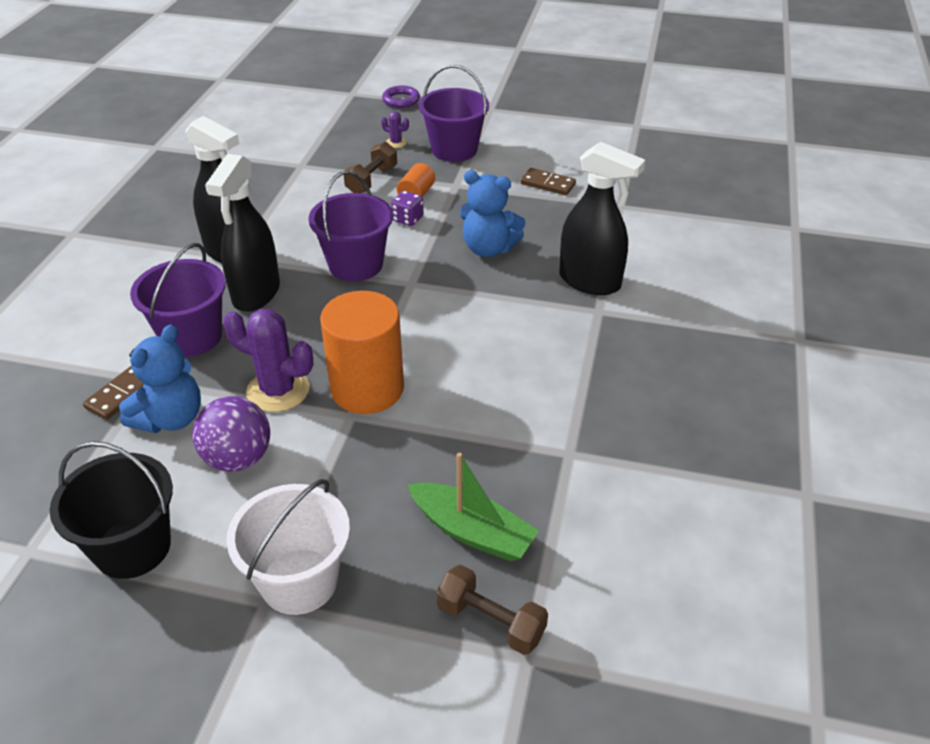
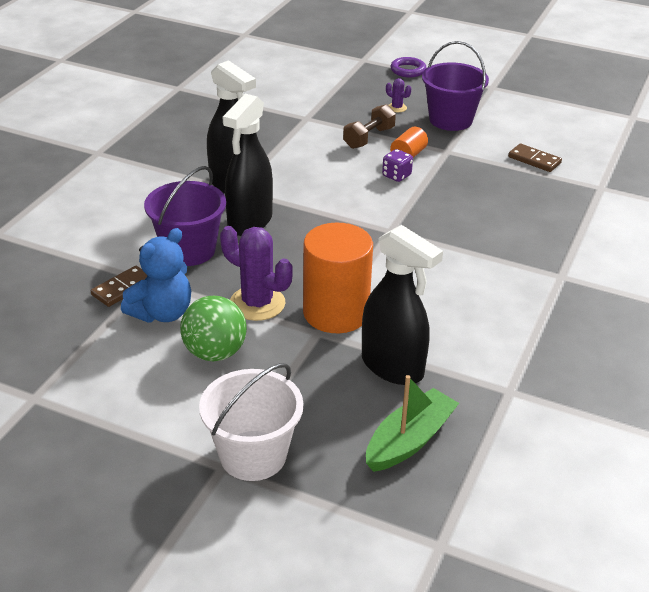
camera: 10 degrees right, 5 degrees down
black bucket [50,441,173,579] -> none
purple ball [192,396,270,472] -> green ball [180,296,247,361]
purple bucket [309,171,393,282] -> none
green boat [408,453,539,562] -> green boat turned 90 degrees counterclockwise [366,375,459,472]
brown dumbbell [436,565,548,655] -> none
blue teddy bear [460,170,526,257] -> none
black spray bottle [559,142,645,295] -> black spray bottle moved to [362,225,443,385]

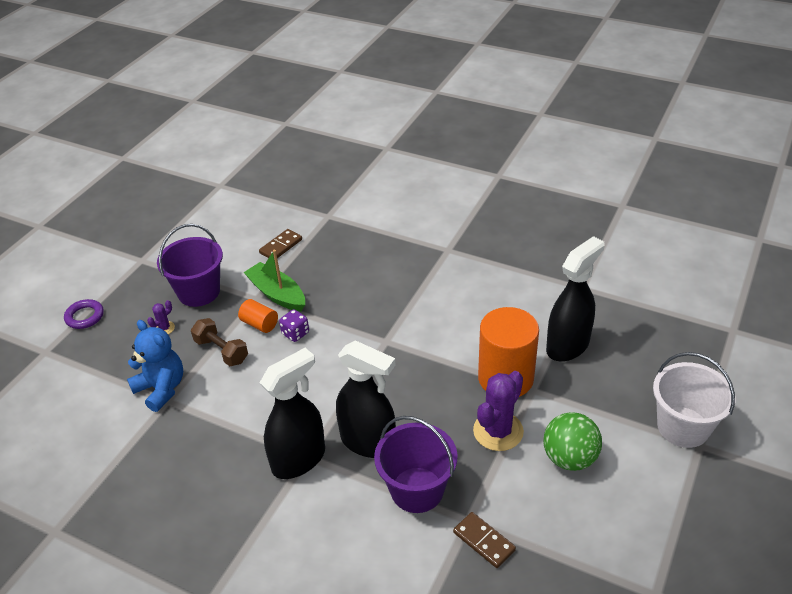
camera: 85 degrees left, 5 degrees up
blue teddy bear [121,228,191,323] -> blue teddy bear moved to [127,320,183,412]
green boat [366,375,459,472] -> green boat moved to [243,250,305,311]

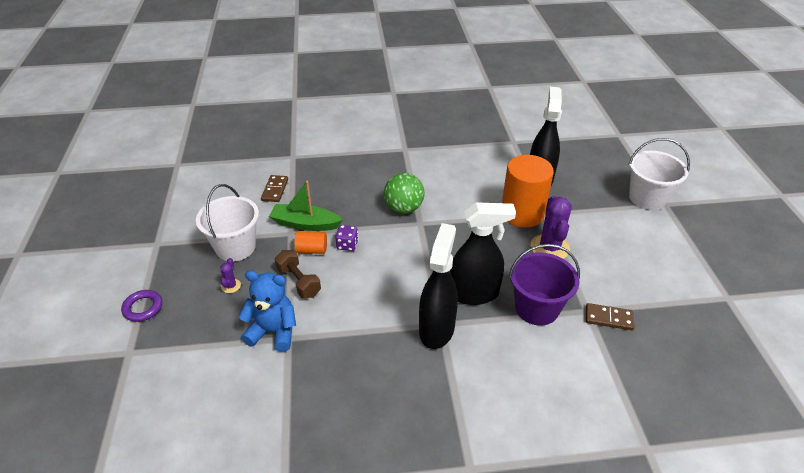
camera: 35 degrees left, 0 degrees up
purple bucket [157,224,223,307] -> white bucket [196,184,259,262]
brown dumbbell [191,318,248,366] -> brown dumbbell turned 45 degrees clockwise [275,250,321,298]
green ball [543,412,602,471] -> green ball moved to [384,173,424,214]

